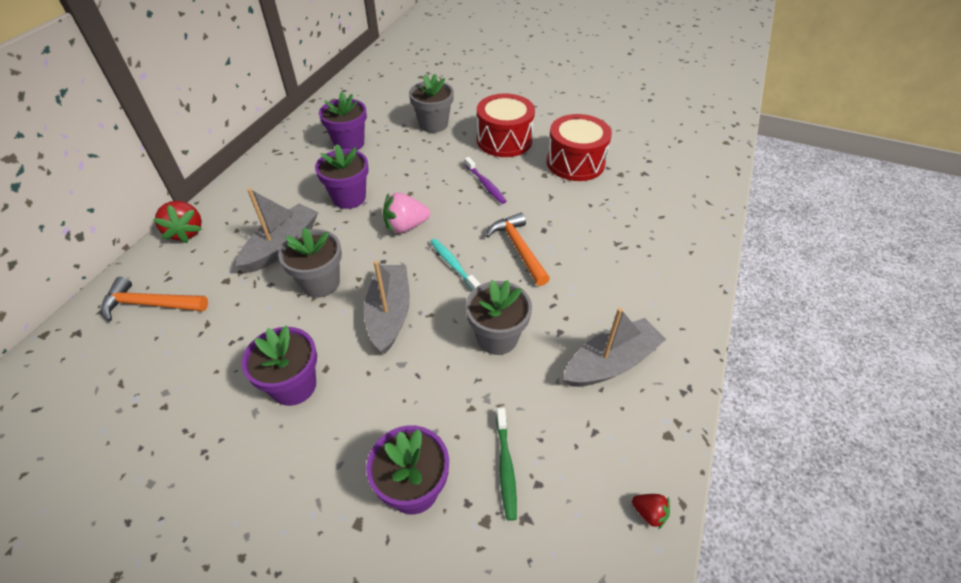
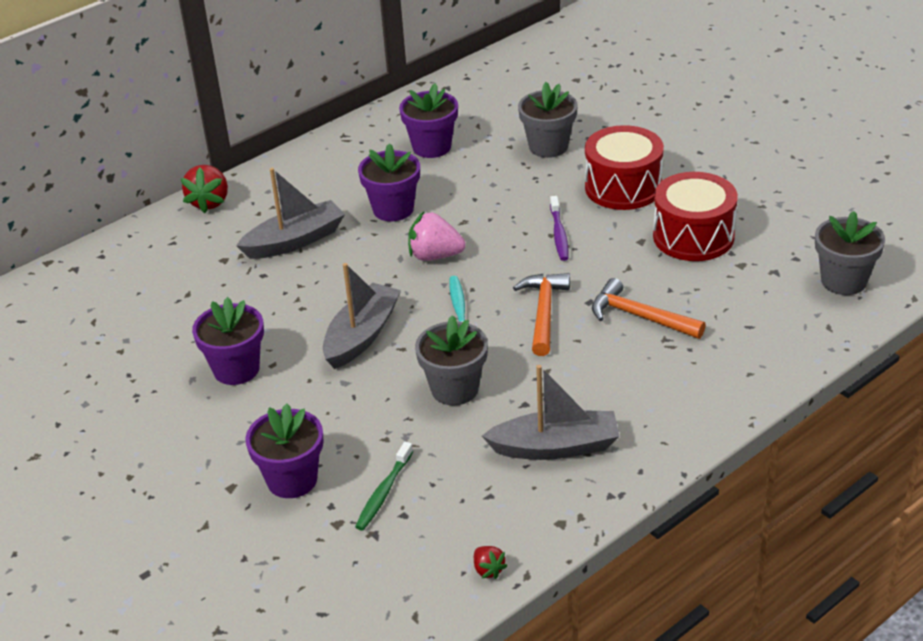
camera: 30 degrees right, 10 degrees down
orange hammer [101,277,208,322] -> orange hammer moved to [592,278,706,339]
grey flower pot [278,228,342,298] -> grey flower pot moved to [815,211,885,295]

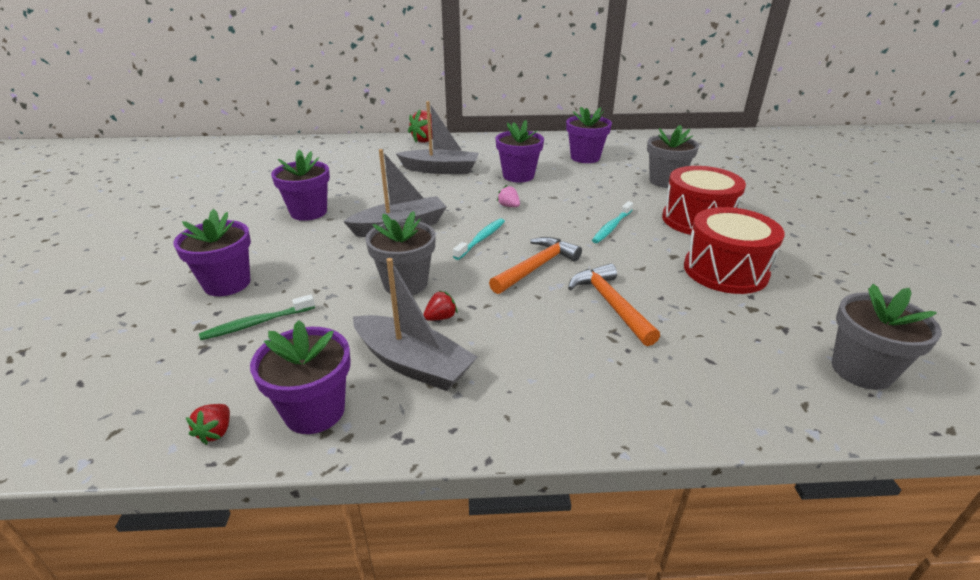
camera: 35 degrees right, 5 degrees down
pink strawberry [408,211,466,261] -> pink strawberry [497,185,520,207], size x0.53
purple toothbrush [550,196,569,261] -> turquoise toothbrush [592,201,633,243]
none -> purple flower pot [250,320,351,434]
none -> red strawberry [424,291,458,321]

